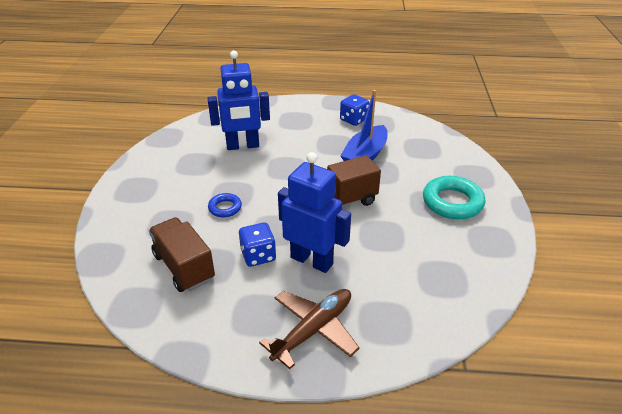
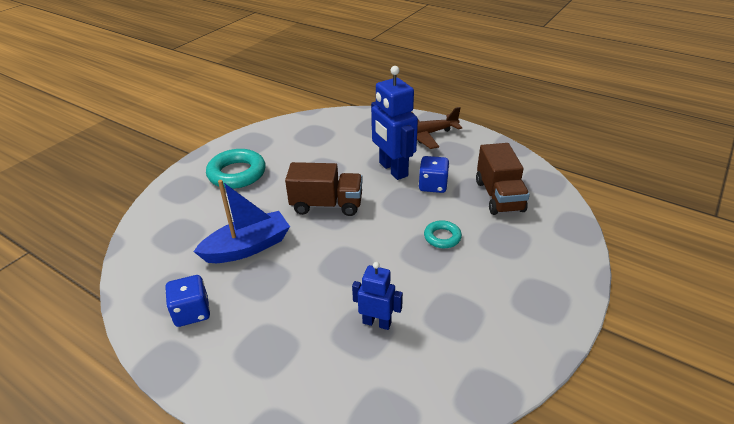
camera: 150 degrees left, 0 degrees up
blue robot [208,50,270,150] -> blue robot [352,262,403,330], size x0.56
blue ring [208,193,242,217] -> turquoise ring [424,220,462,248]

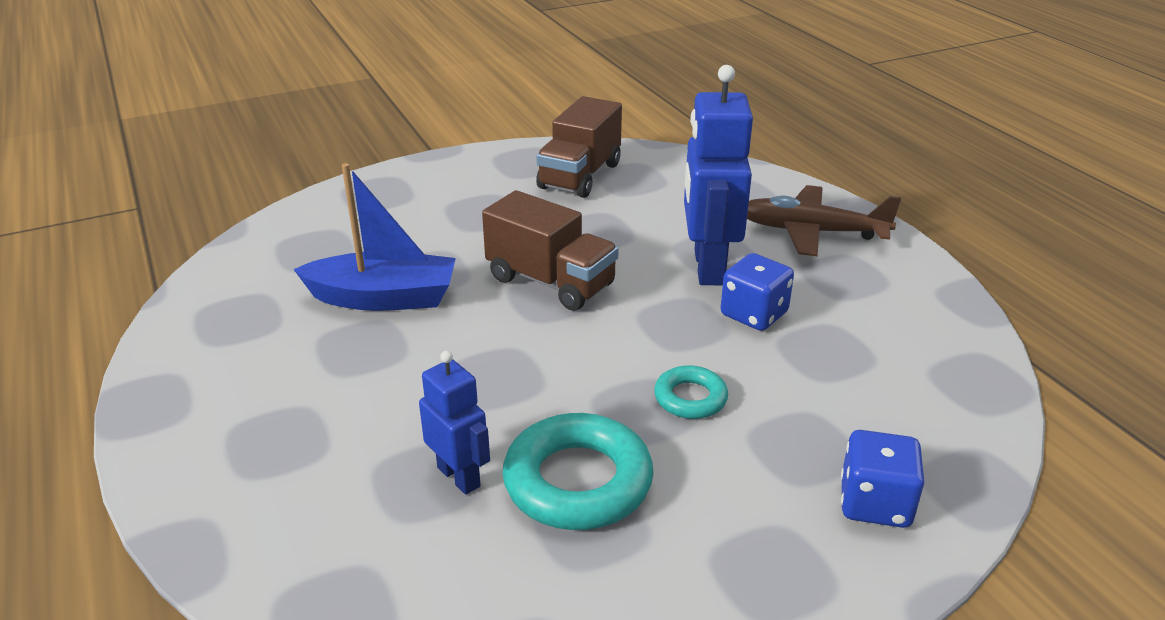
camera: 30 degrees right, 5 degrees down
blue dice [165,275,210,327] -> blue dice moved to [841,430,924,528]
turquoise ring [206,149,266,189] -> turquoise ring moved to [502,413,654,530]
brown truck [476,143,530,215] -> brown truck moved to [536,96,622,198]

